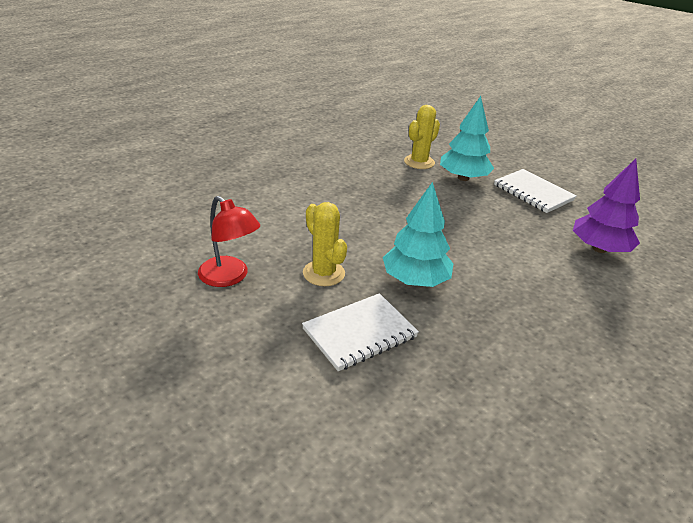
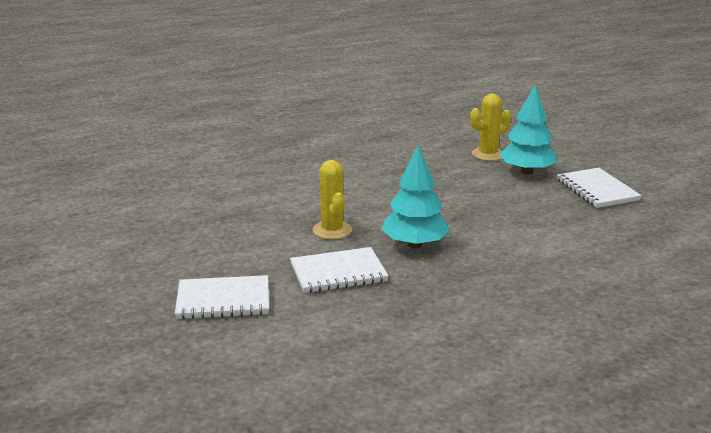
camera: 20 degrees right, 10 degrees down
red lamp [198,196,260,287] -> none
purple tree [573,159,640,253] -> none
none -> white notebook [175,275,269,319]

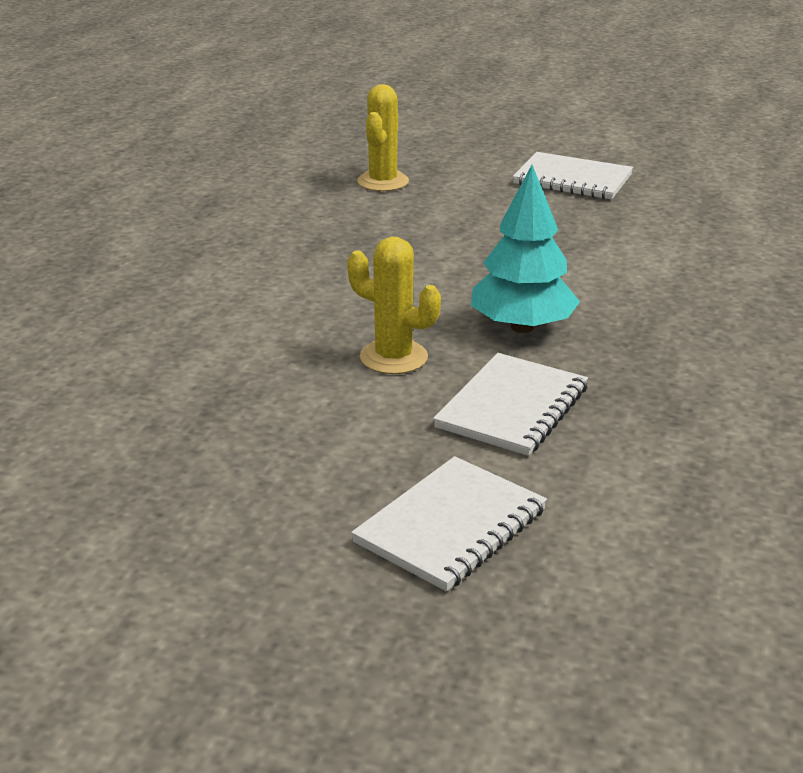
camera: 45 degrees left, 5 degrees up
turquoise tree [499,85,557,174] -> none

